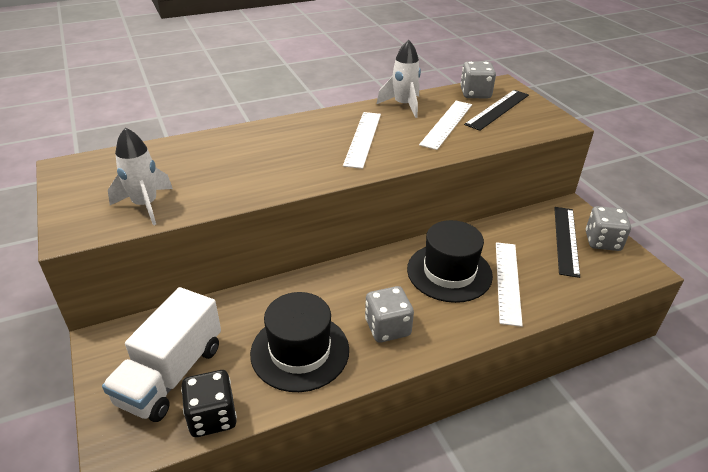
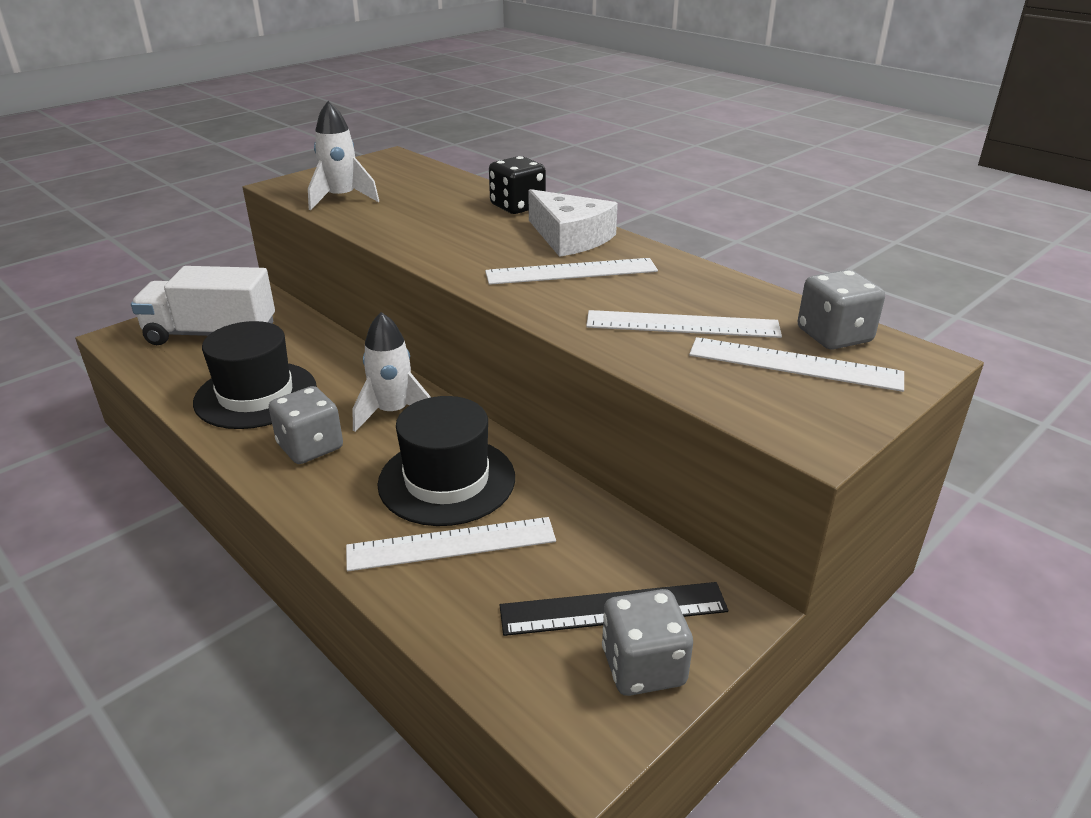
camera: 70 degrees right, 5 degrees down
black dice [181,370,237,437] -> black dice moved to [489,156,546,214]
white rocket [377,40,421,118] -> white rocket moved to [352,312,431,432]
black ruler [464,90,529,131] -> white ruler [689,337,904,392]
none -> white cheese [528,189,618,257]

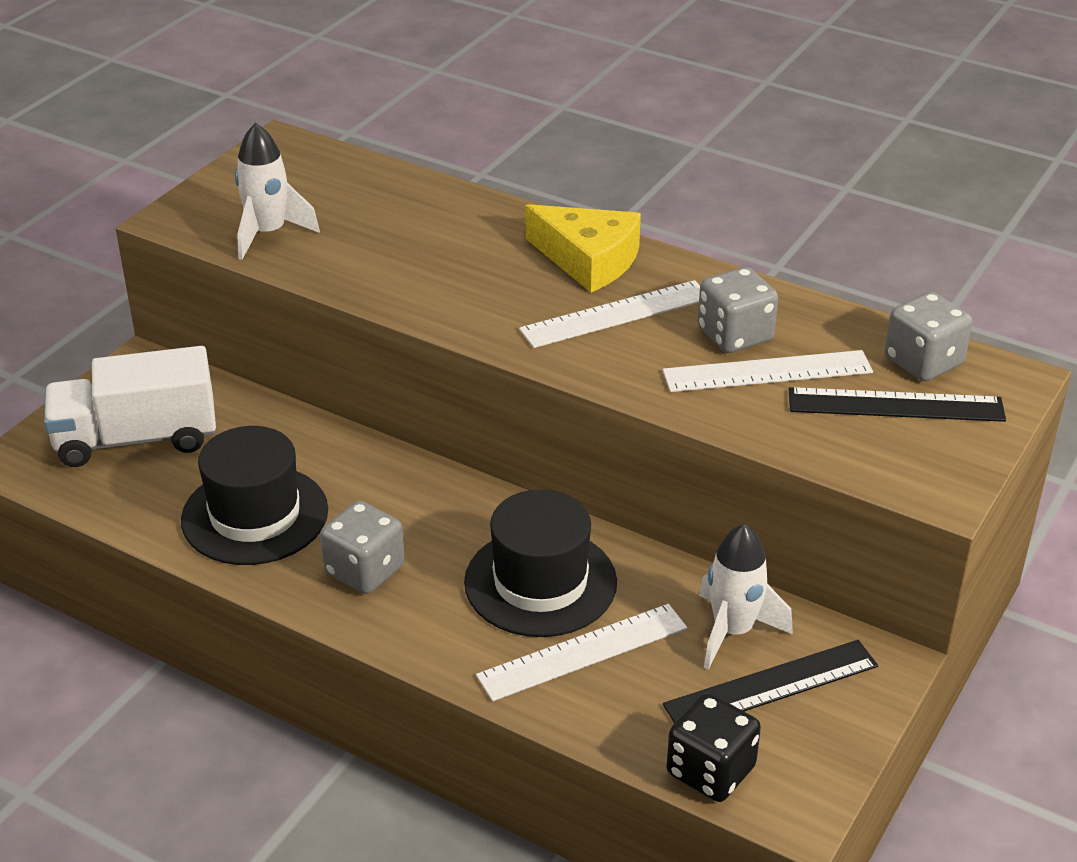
camera: 15 degrees left, 5 degrees up
white rocket [352,312,431,432] -> white rocket moved to [699,524,793,670]
black dice [489,156,546,214] -> black dice moved to [667,693,761,802]
white cheese [528,189,618,257] -> yellow cheese [525,204,641,292]
grey dice [602,589,693,696] -> grey dice moved to [698,267,778,353]
white ruler [689,337,904,392] -> black ruler [789,387,1006,422]

